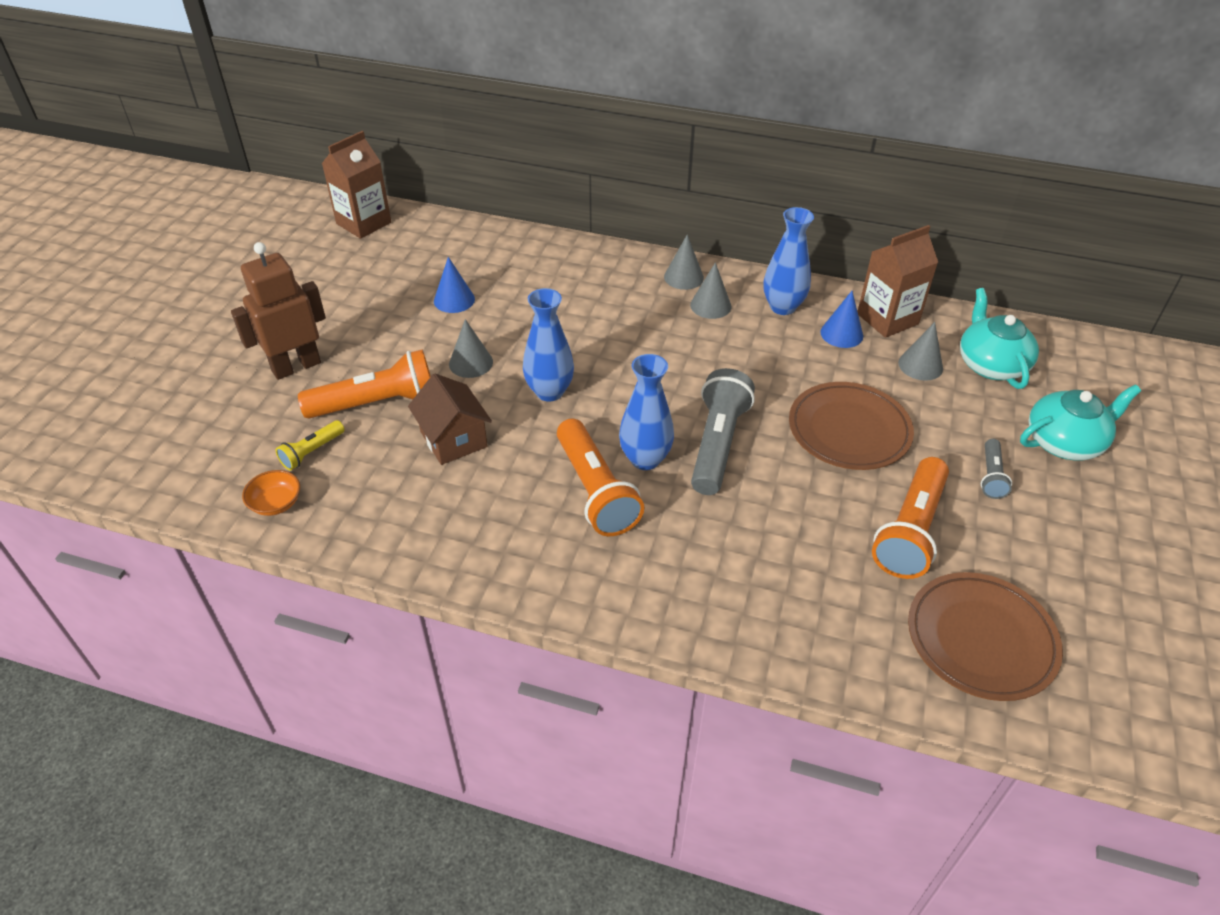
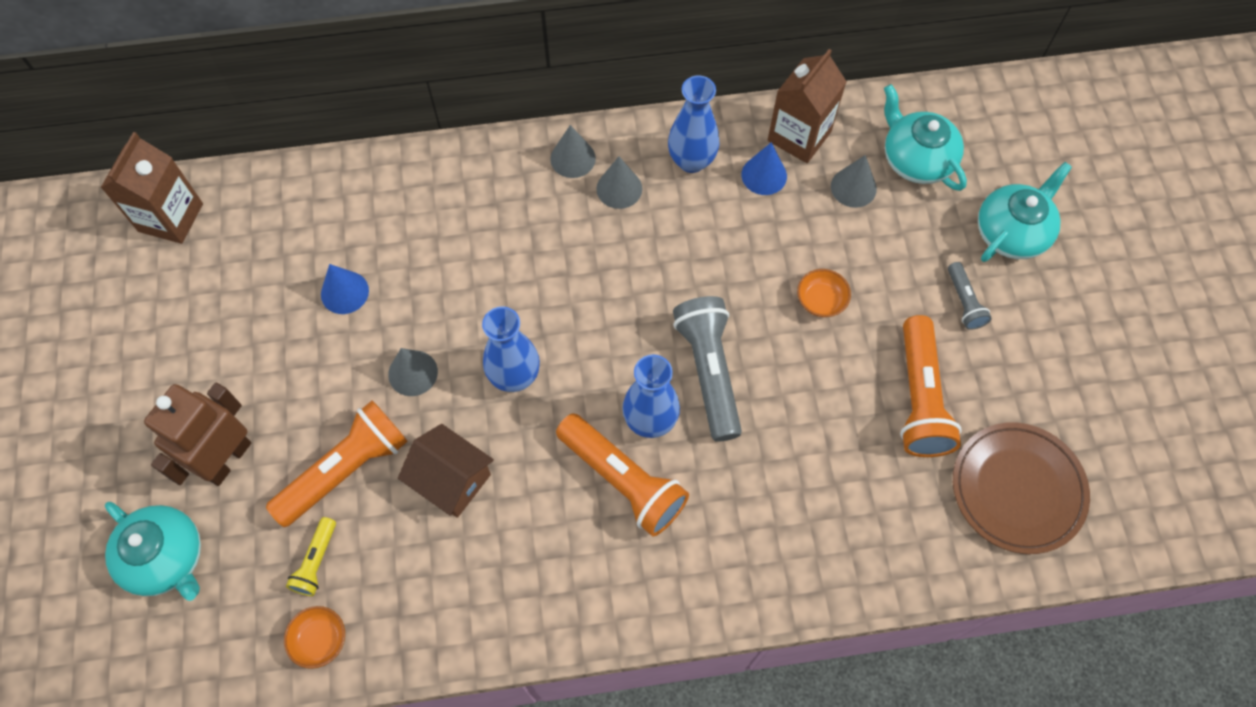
camera: 25 degrees left, 20 degrees up
brown plate [789,382,914,470] -> orange bowl [797,269,851,317]
none -> turquoise teapot [105,502,201,601]

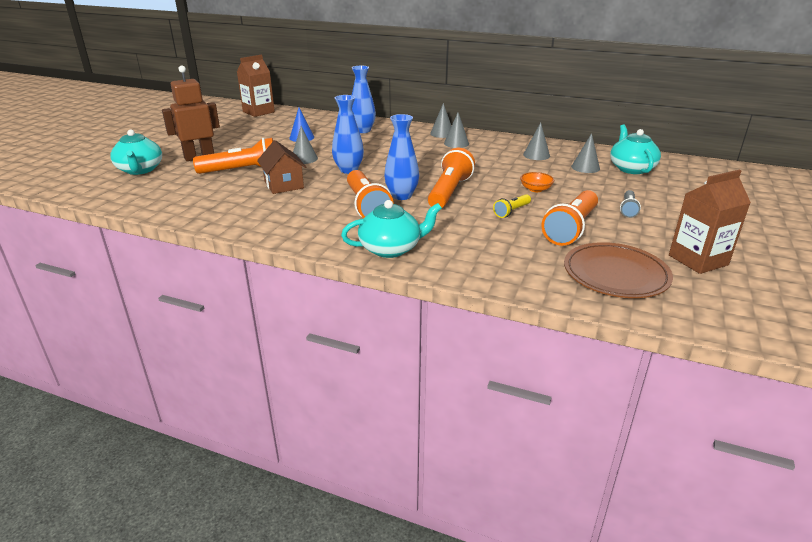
camera: 30 degrees right, 35 degrees down
orange bowl [284,606,345,669] -> none
yellow flashlight [286,517,336,596] -> yellow flashlight moved to [493,194,531,218]
blue vase [668,75,720,173] -> blue vase moved to [352,66,376,133]
grey flashlight [673,296,742,442] -> orange flashlight [428,148,475,208]
blue cone [742,142,787,195] -> grey cone [523,122,550,160]
brown carton [768,49,847,163] -> brown carton moved to [669,170,751,274]
turquoise teapot [978,162,1072,262] -> turquoise teapot moved to [341,200,442,258]

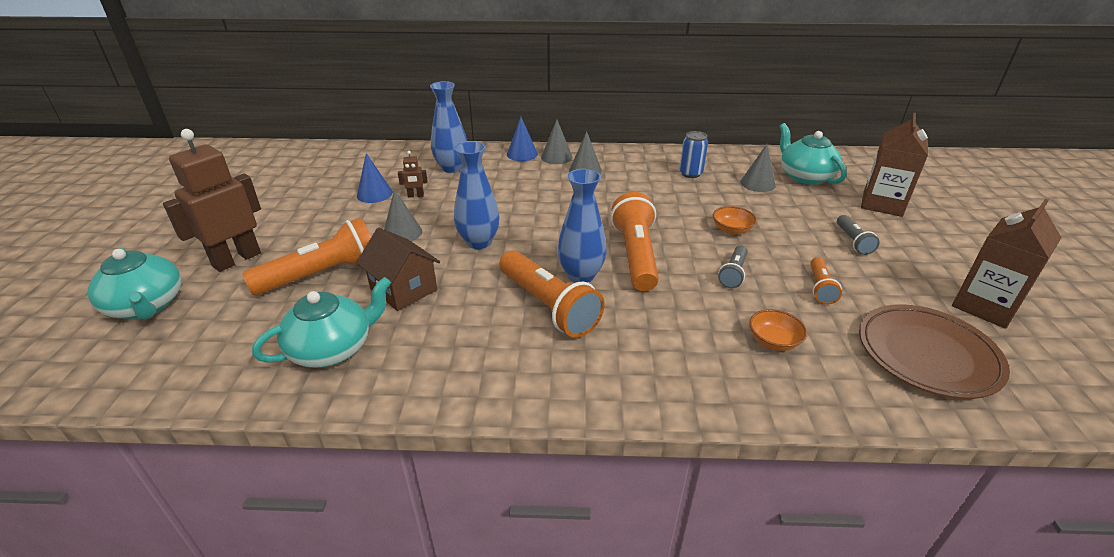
camera: 20 degrees left, 5 degrees up
brown carton [237,54,275,117] -> brown carton moved to [861,113,928,217]
turquoise teapot [341,200,442,258] -> turquoise teapot moved to [252,277,391,368]
yellow flashlight [493,194,531,218] -> grey flashlight [718,245,748,288]
grey cone [523,122,550,160] -> blue can [679,131,708,178]
orange flashlight [541,190,598,246] -> orange flashlight [810,257,842,304], size x0.51
none -> brown robot [398,151,428,198]
none -> blue cone [507,117,538,161]
none -> orange bowl [749,309,807,351]

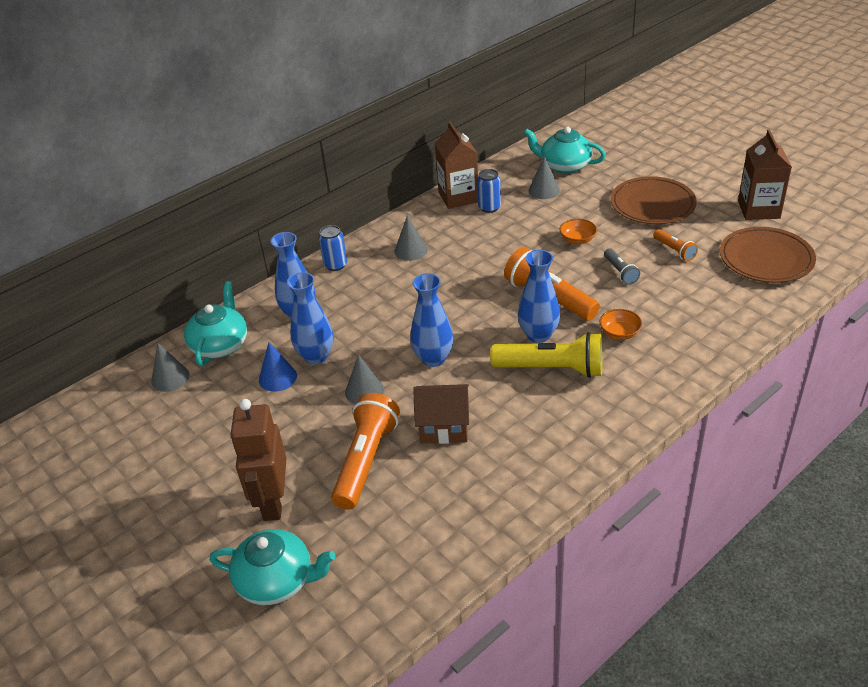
camera: 40 degrees left, 5 degrees up
turquoise teapot [252,277,391,368] -> turquoise teapot moved to [184,281,247,366]
brown robot [398,151,428,198] -> blue vase [287,272,333,364]
orange flashlight [499,250,605,338] -> yellow flashlight [490,332,602,378]
blue cone [507,117,538,161] -> blue can [319,225,347,271]
grey cone [541,119,573,164] -> grey cone moved to [151,343,190,392]
orange bowl [749,309,807,351] -> orange bowl moved to [600,309,642,340]
grey flashlight [837,215,880,255] -> brown plate [611,176,697,224]
brown carton [861,113,928,217] -> brown carton moved to [435,122,478,209]

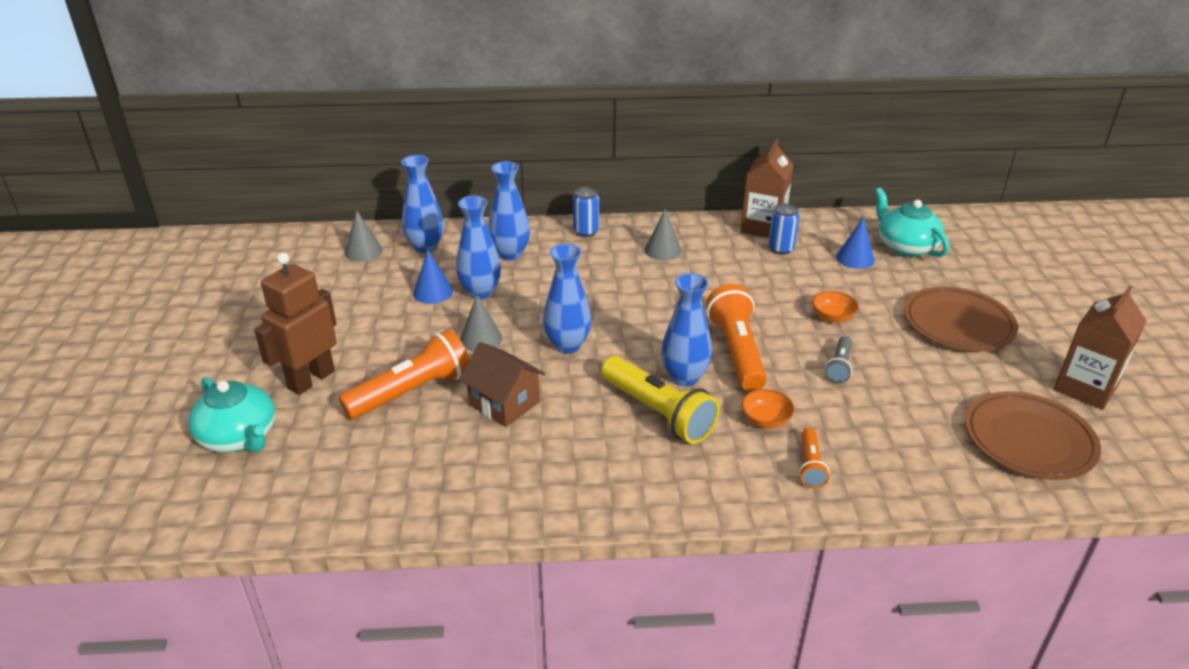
camera: 35 degrees right, 5 degrees down
turquoise teapot [184,281,247,366] -> blue vase [401,155,444,253]
grey cone [528,156,560,199] -> blue cone [836,217,875,269]
orange flashlight [653,229,698,261] -> orange flashlight moved to [799,428,830,488]

